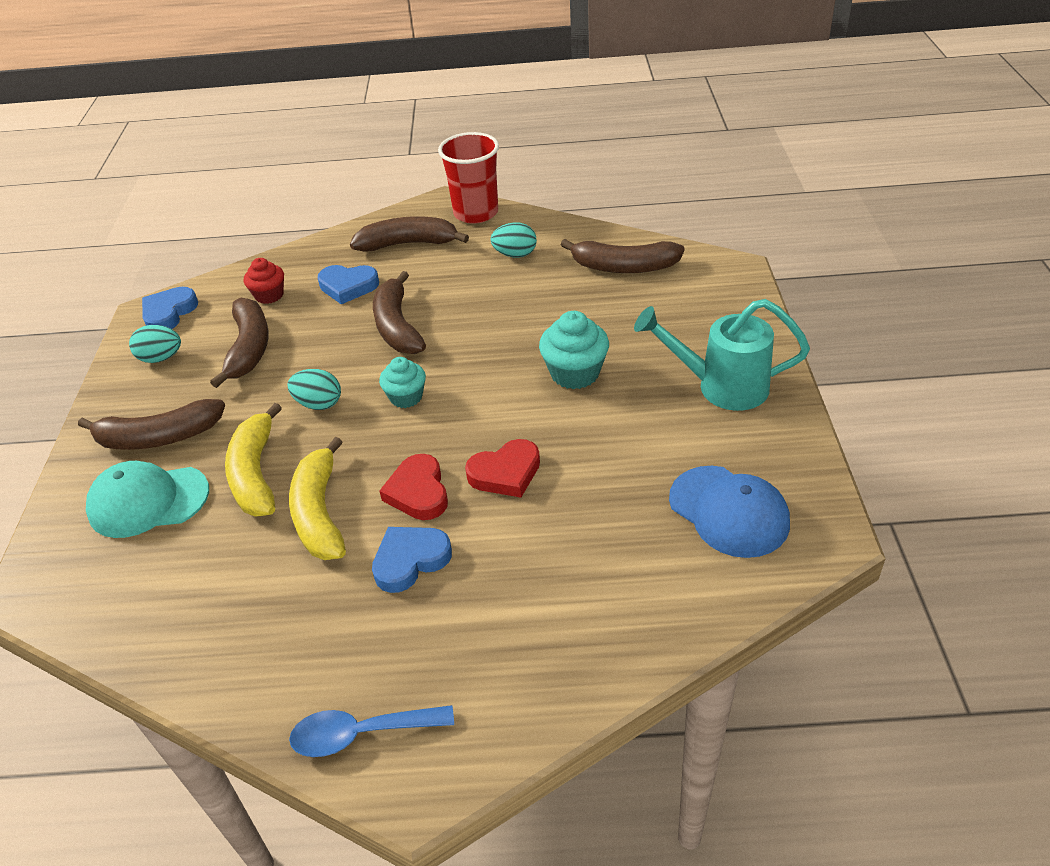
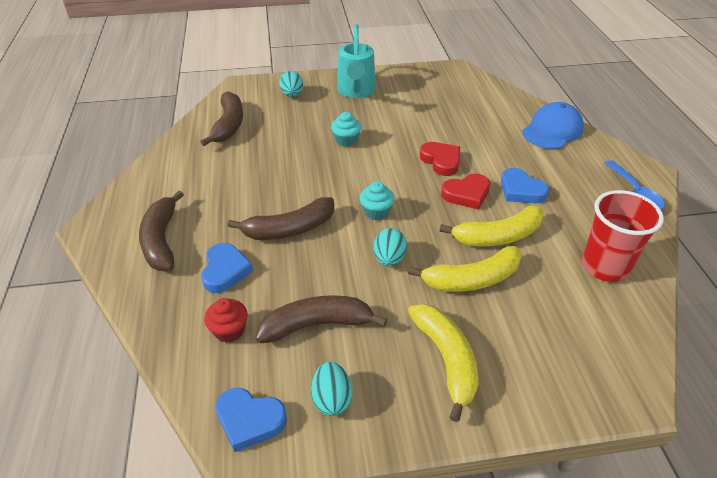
camera: 100 degrees left, 0 degrees up
brown banana [78,399,225,450] -> yellow banana [408,304,478,422]
turquoise cap [86,461,209,538] -> none
red cup [438,132,499,224] -> red cup moved to [582,190,664,282]
turquoise egg [490,222,537,258] -> turquoise egg moved to [279,71,303,97]
turquoise cupcake [539,311,609,389] -> turquoise cupcake [331,112,361,147], size x0.66
blue cap [669,466,790,558] -> blue cap moved to [522,102,584,149]

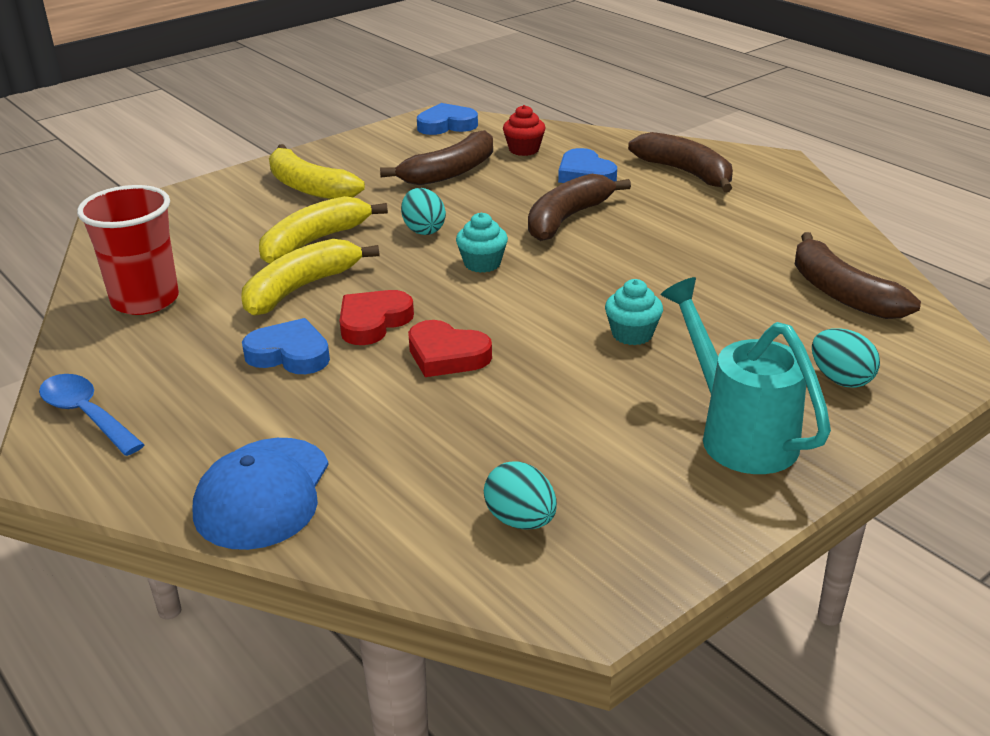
camera: 150 degrees right, 10 degrees down
turquoise egg [311,362,352,416] -> turquoise egg moved to [484,461,557,530]

